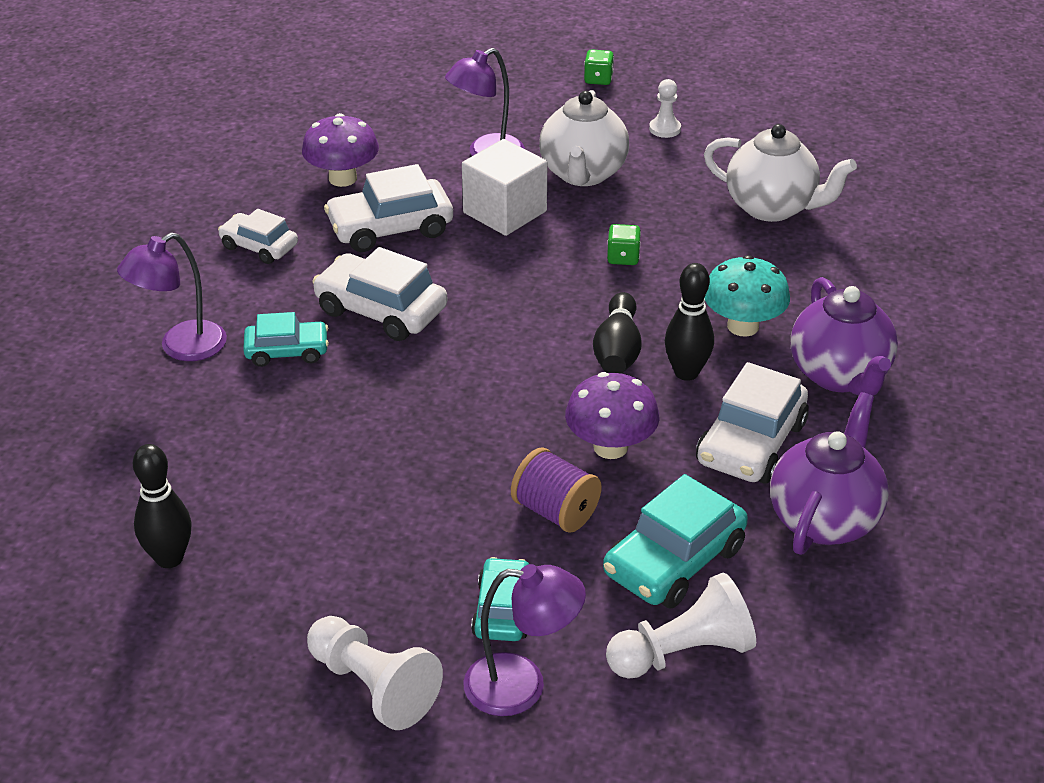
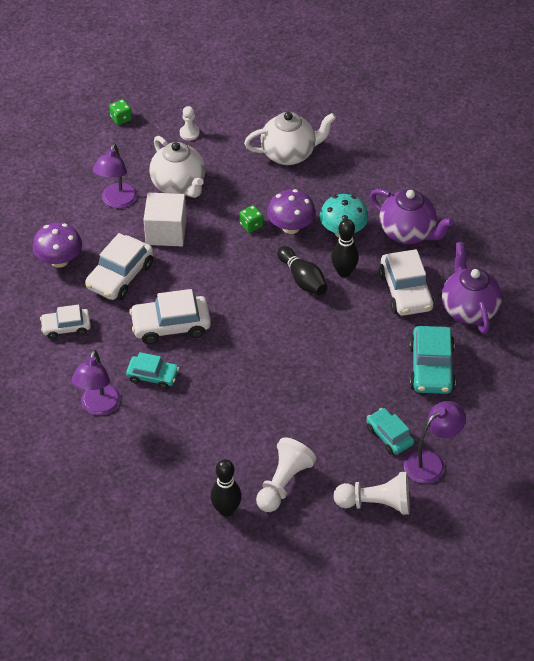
camera: 40 degrees left, 10 degrees up
turquoise car [243,312,329,367] -> turquoise car turned 60 degrees clockwise [126,352,179,389]
purple spool [511,447,602,533] -> none
purple mushroom [565,372,660,459] -> purple mushroom moved to [267,189,316,234]
white pawn [606,572,756,679] -> white pawn moved to [256,437,316,512]

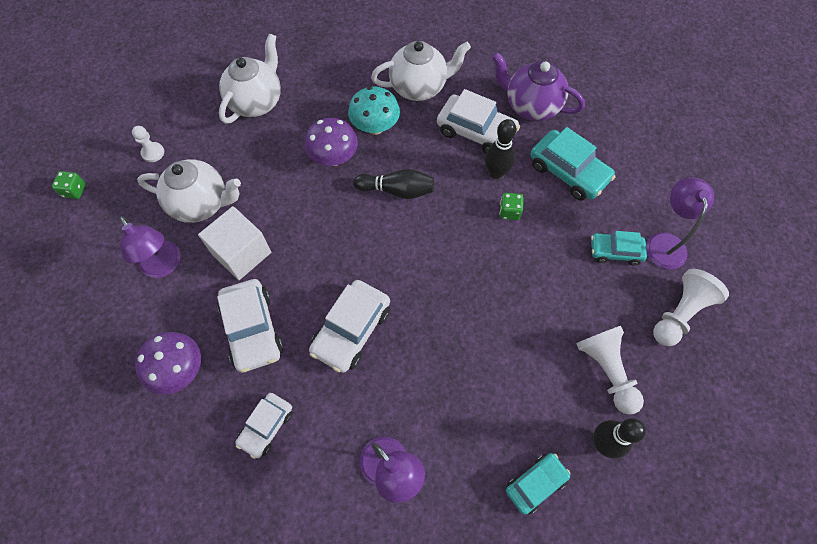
camera: 50 degrees left, 15 degrees up
turquoise car [126,352,179,389] -> turquoise car moved to [506,453,571,515]
green dice [239,205,263,233] -> green dice moved to [499,193,523,220]
black bowling pin [331,219,359,277] -> black bowling pin moved to [485,119,517,179]
purple teapot [370,189,454,244] -> white teapot [371,41,471,101]

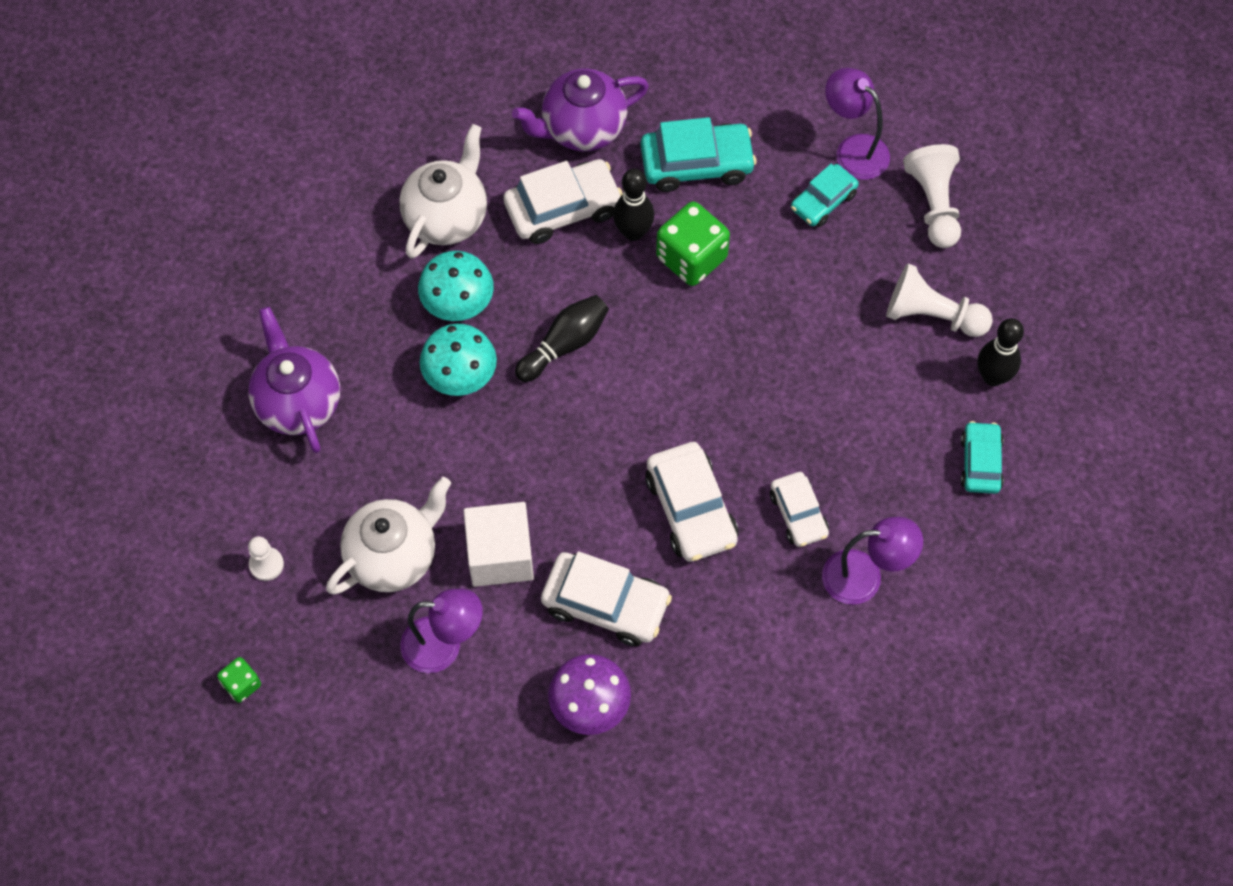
camera: 50 degrees left, 0 degrees up
white teapot [219,33,281,124] -> purple teapot [248,307,340,453]
white car [235,393,292,459] -> white car moved to [770,472,829,547]
purple mushroom [305,118,358,166] -> turquoise mushroom [420,324,497,396]
green dice [499,193,523,220] -> green dice [656,201,730,286], size x1.95

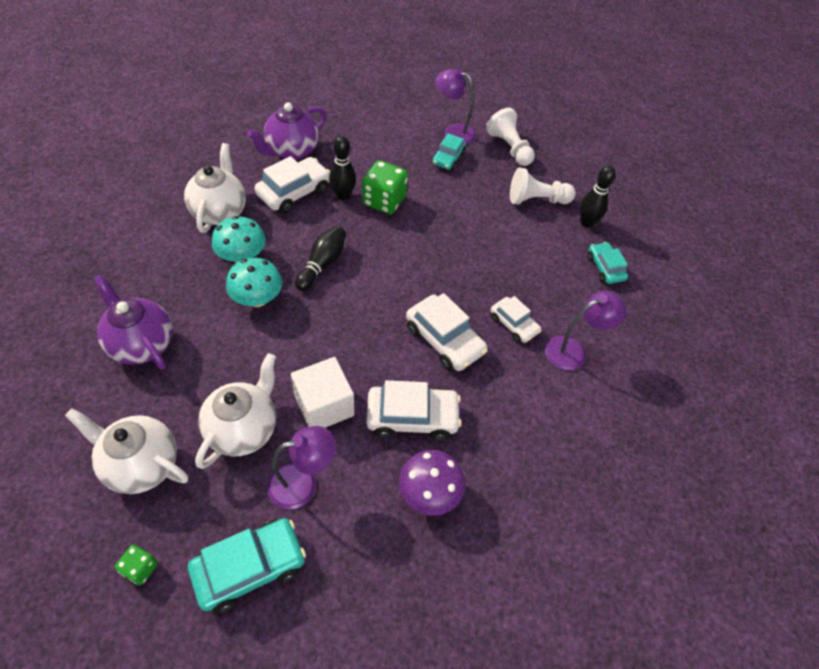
camera: 25 degrees left, 10 degrees down
white pawn [248,536,284,581] -> white teapot [65,408,188,494]
turquoise car [641,117,757,192] -> turquoise car moved to [188,518,306,613]

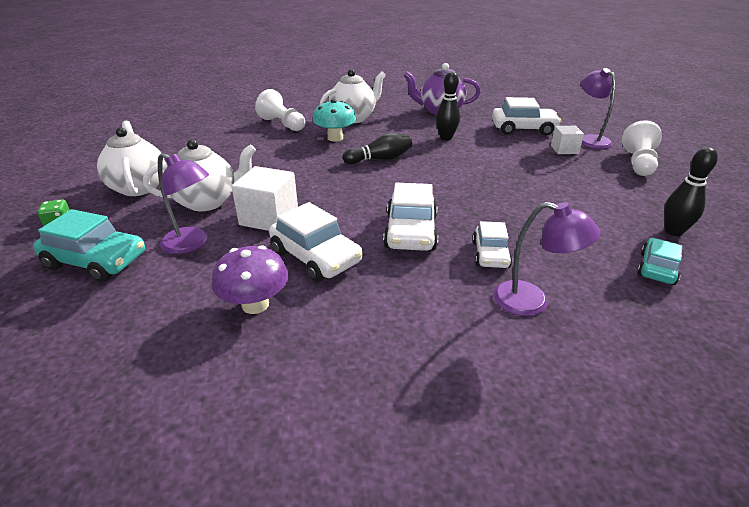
camera: 50 degrees right, 20 degrees down
purple teapot [93,274,173,369] -> none
turquoise mushroom [226,258,282,307] -> none
white car [255,156,330,213] -> white car moved to [492,97,561,136]
green dice [362,160,408,214] -> none
turquoise car [432,133,466,171] -> white cube [551,126,584,154]
white pawn [510,167,576,205] -> white pawn moved to [255,89,305,131]

